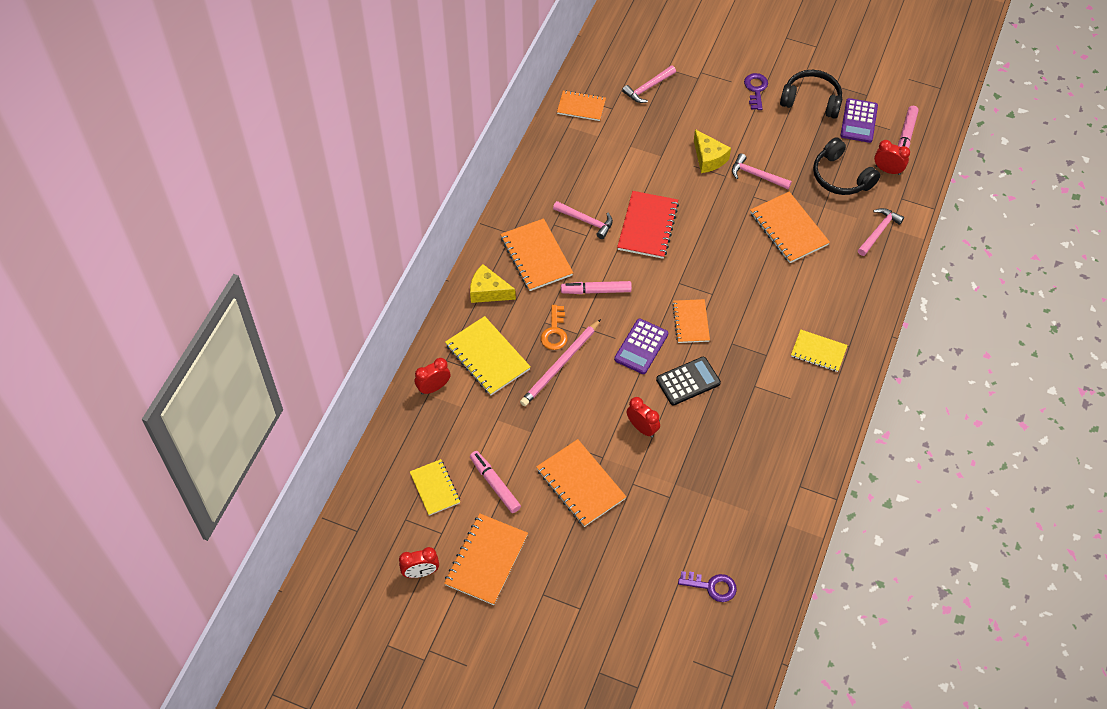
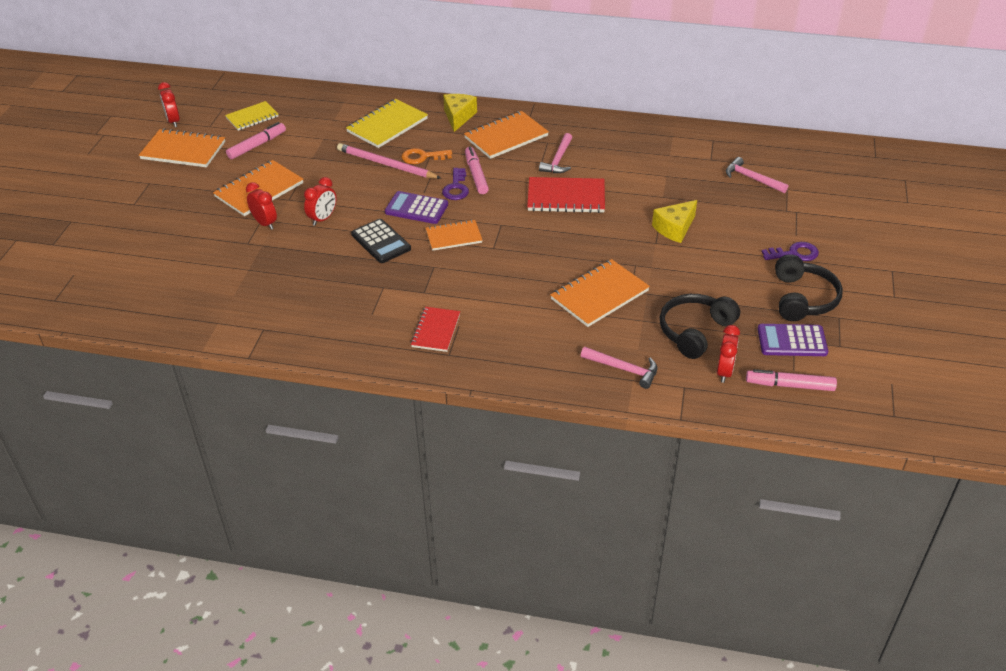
camera: 80 degrees right, 15 degrees down
red clock [415,358,450,395] -> red clock moved to [246,182,277,230]
orange notebook [557,90,606,121] -> none
purple key [678,571,737,602] -> purple key moved to [442,168,469,200]
pink hammer [732,153,792,189] -> none
yellow notebook [791,330,848,372] -> red notebook [411,307,460,352]

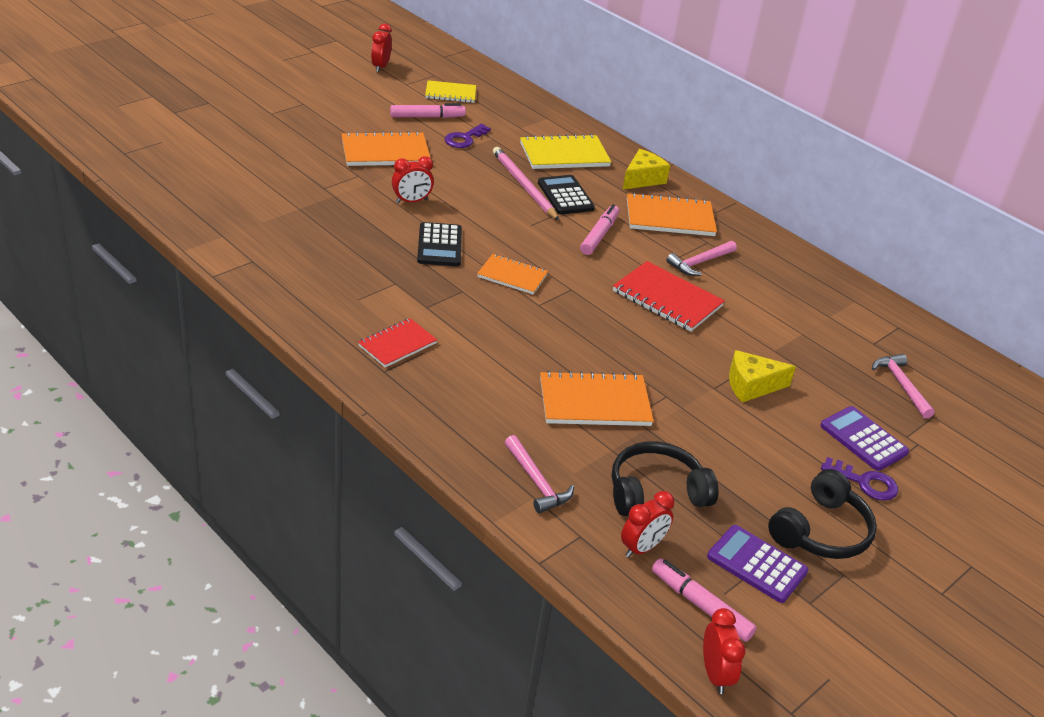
camera: 30 degrees right, 5 degrees down
orange notebook [139,128,225,167] -> none
red clock [246,182,277,230] -> red clock moved to [703,608,746,694]
purple calculator [385,191,448,224] -> purple calculator moved to [820,406,909,471]
orange key [401,148,452,164] -> black calculator [538,175,595,214]
purple key [442,168,469,200] -> purple key moved to [445,124,491,148]

